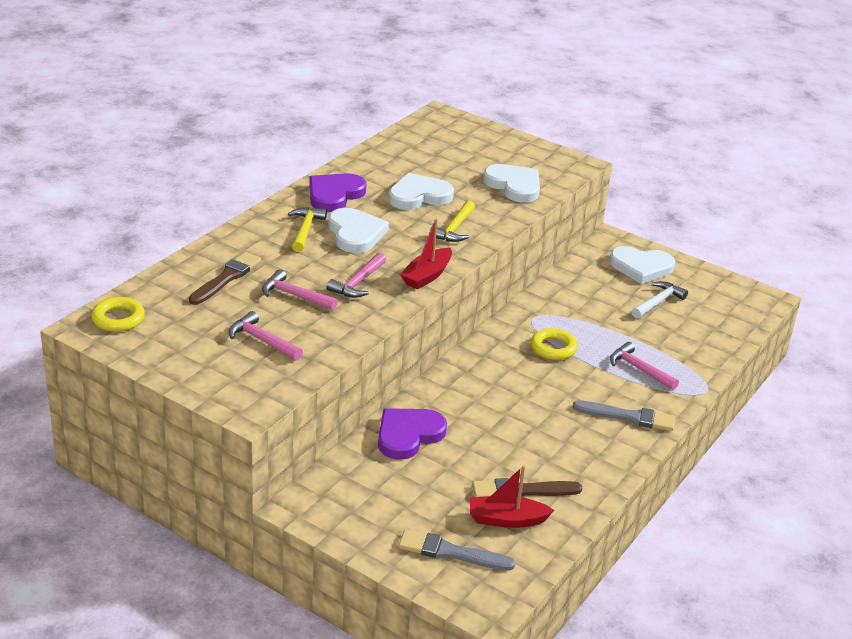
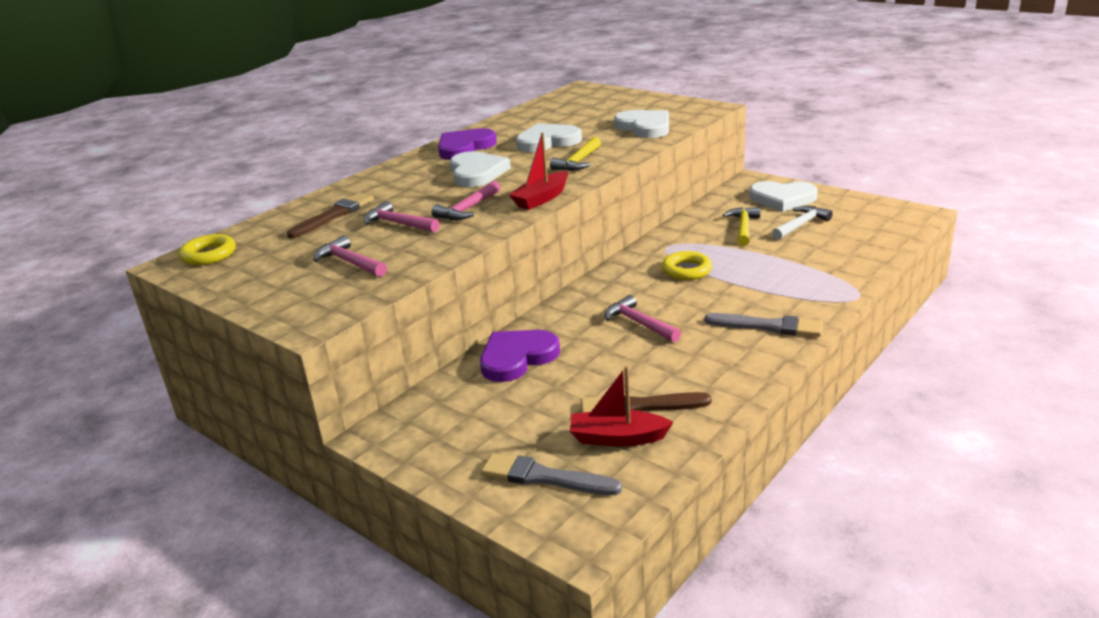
camera: 10 degrees right, 5 degrees down
yellow hammer [288,207,327,252] -> yellow hammer moved to [723,207,761,246]
pink hammer [610,342,679,390] -> pink hammer moved to [605,295,681,342]

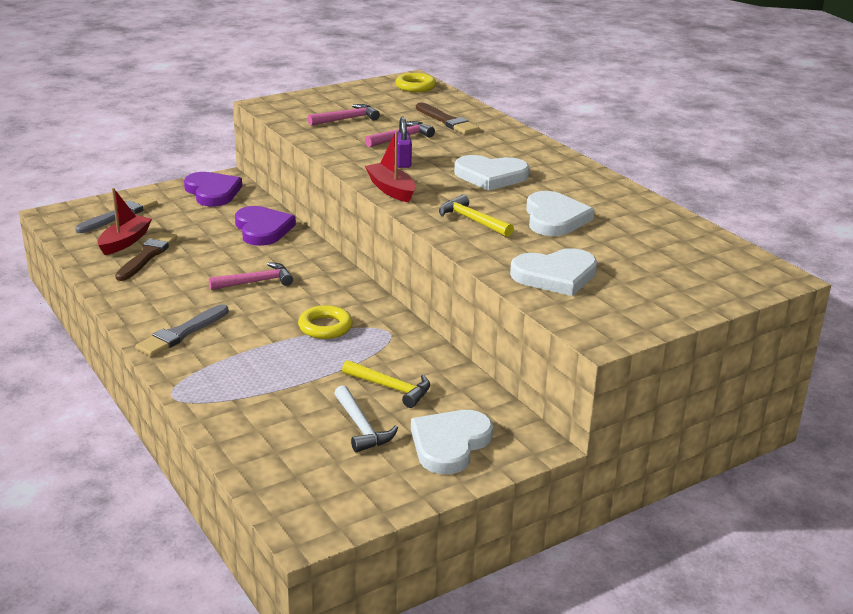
camera: 105 degrees right, 0 degrees up
pink hammer [431,181,500,220] -> purple padlock [394,117,412,168]
purple heart [438,128,497,160] -> purple heart moved to [184,172,242,207]

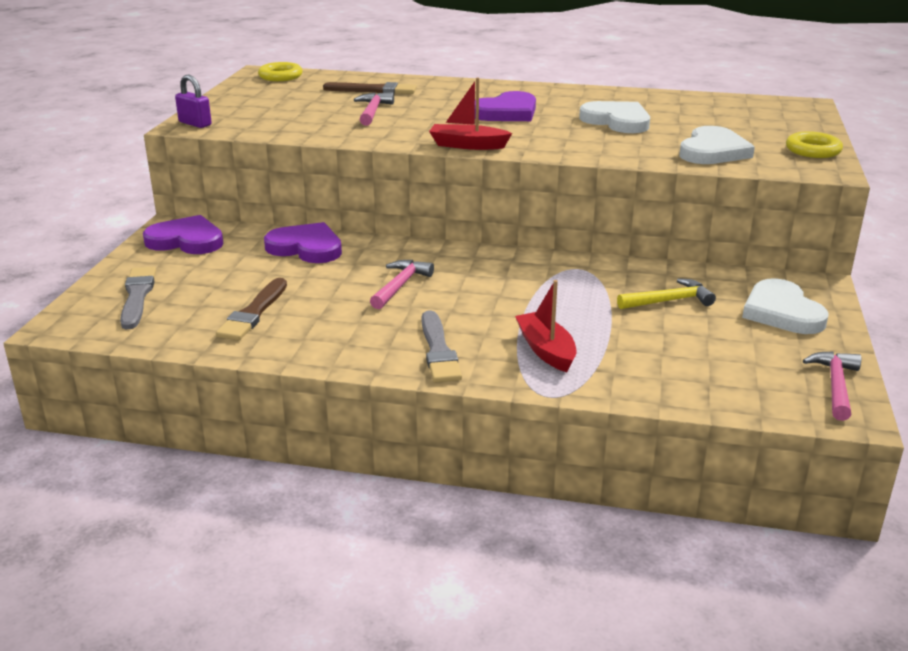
camera: 45 degrees left, 0 degrees up
red boat [98,188,152,255] -> red boat moved to [515,280,576,372]
brown brush [115,232,178,281] -> brown brush turned 135 degrees counterclockwise [216,278,287,340]
yellow ring [298,305,353,339] -> yellow ring moved to [786,131,843,158]
pink hammer [308,104,380,126] -> pink hammer moved to [803,351,861,421]
white hammer [334,385,398,452] -> none
purple padlock [394,117,412,168] -> purple padlock moved to [175,75,212,128]
yellow hammer [439,194,514,237] -> none
white heart [454,155,529,191] -> purple heart [475,91,536,121]

